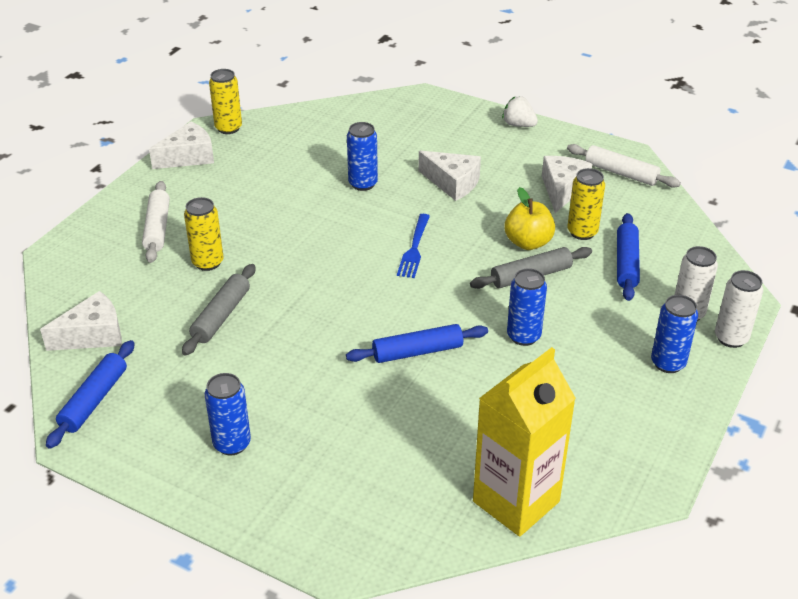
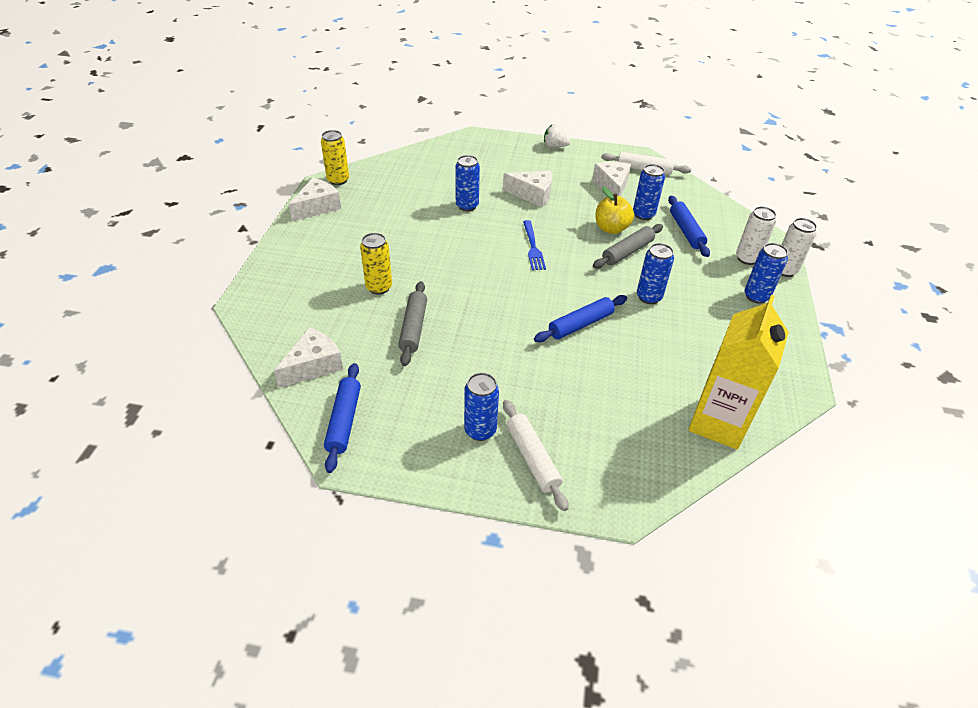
camera: 20 degrees left, 5 degrees up
white rolling pin [142,181,170,263] -> white rolling pin moved to [503,400,569,511]
yellow can [567,168,605,240] -> blue can [633,164,665,220]

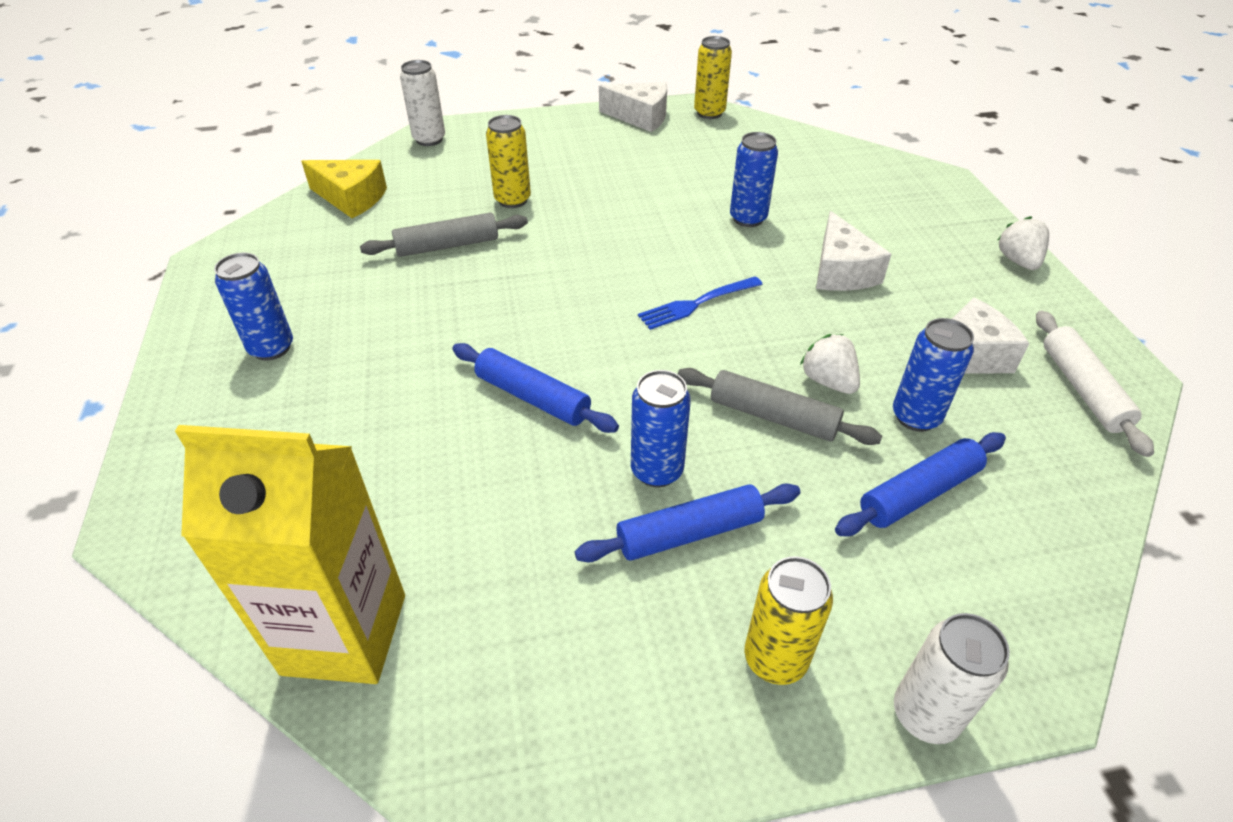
camera: 70 degrees right, 0 degrees up
white cheese [274,327,343,388] -> yellow cheese [301,160,387,218]
blue rolling pin [324,363,361,473] -> blue rolling pin moved to [575,483,800,562]
white rolling pin [503,400,569,511] -> none
yellow apple [595,187,634,234] -> white strawberry [800,334,860,394]
white can [736,206,777,265] -> white can moved to [400,60,445,146]
blue can [745,243,788,304] -> yellow can [744,556,833,685]

